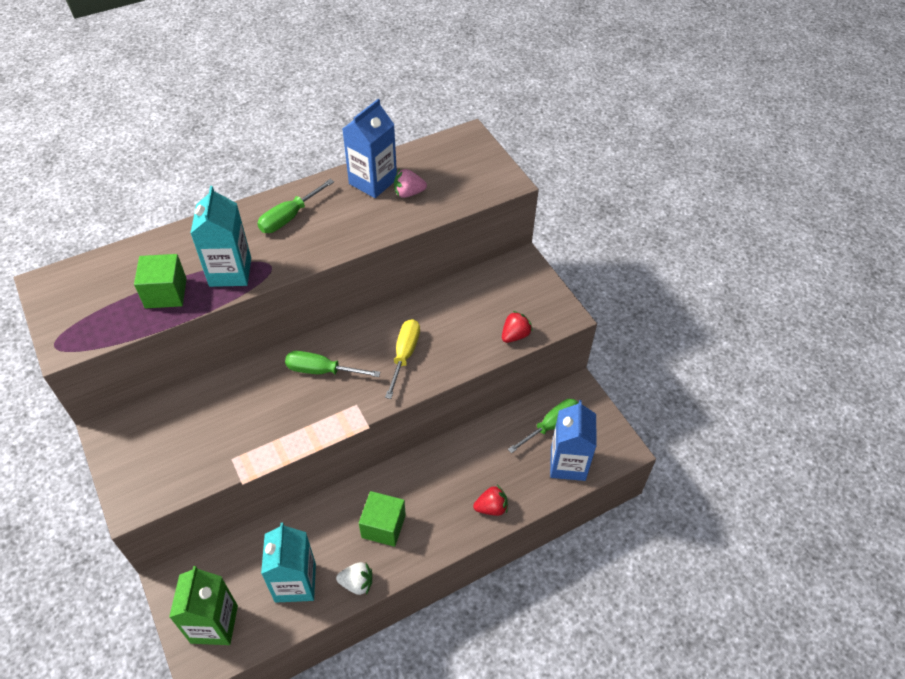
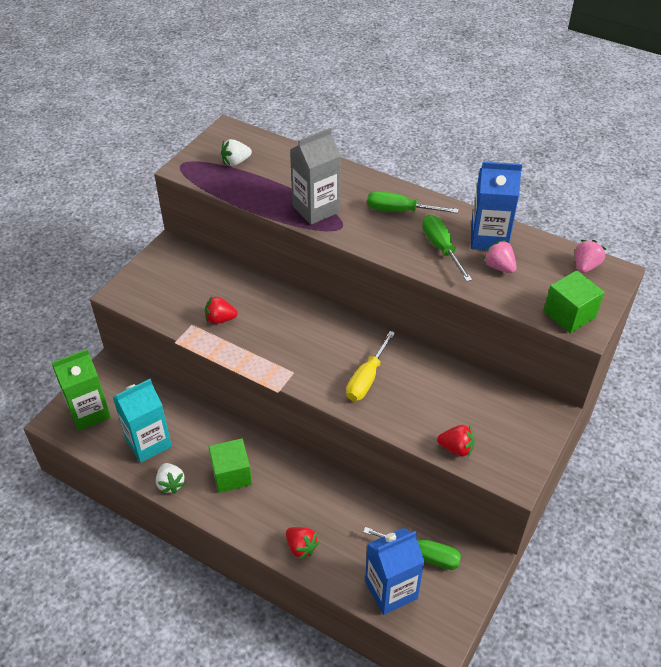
camera: 60 degrees right, 5 degrees down
green cube [134,254,187,308] -> green cube moved to [544,270,605,333]
turquoise carton [190,186,251,287] -> grey carton [290,128,341,225]
green screwdriver [285,351,380,377] -> green screwdriver moved to [422,215,472,282]
yellow screwdriver [385,319,420,399] -> yellow screwdriver turned 135 degrees clockwise [346,331,395,401]
none -> red strawberry [205,296,238,324]
none -> white strawberry [221,139,252,166]
none -> pink strawberry [575,240,606,273]

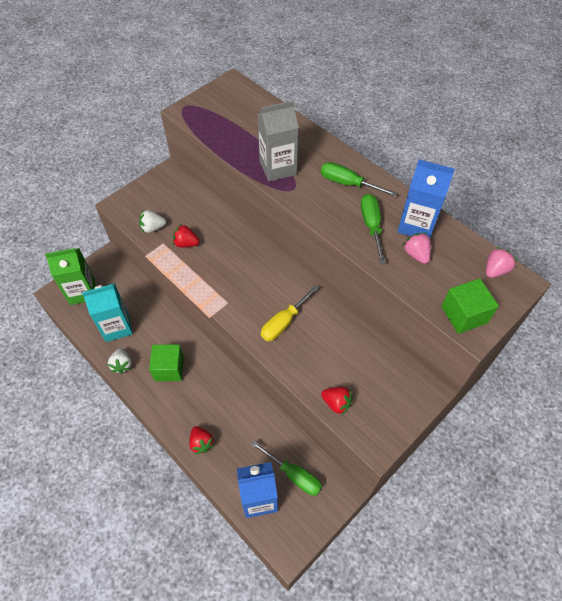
camera: 15 degrees right, 10 degrees up
white strawberry [221,139,252,166] -> white strawberry moved to [139,210,166,233]

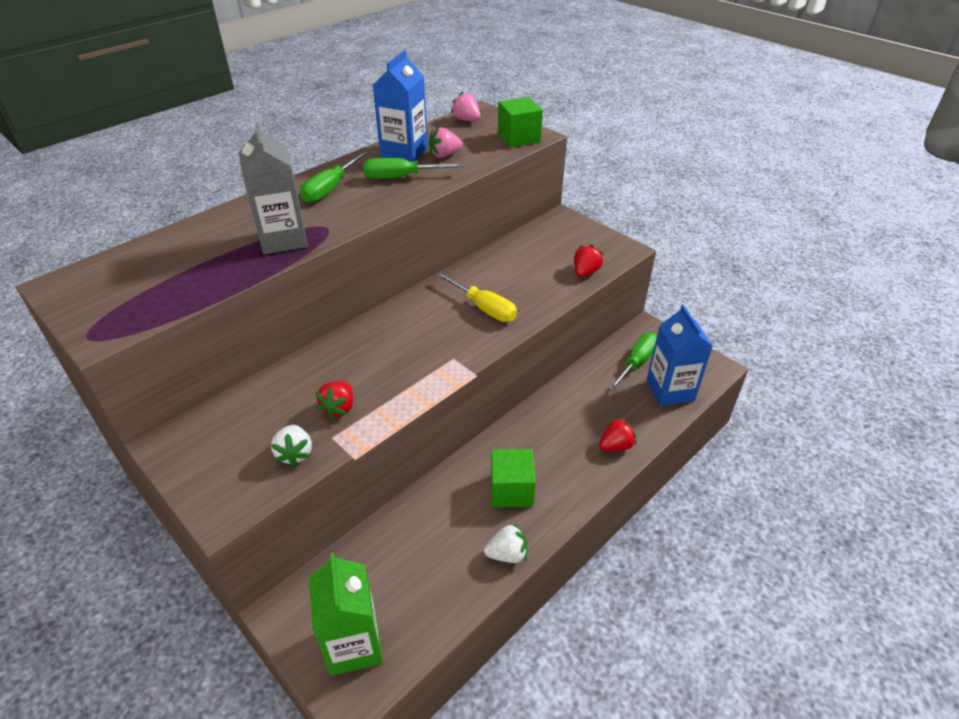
camera: 90 degrees left, 15 degrees down
turquoise carton [82,283,133,342] -> none

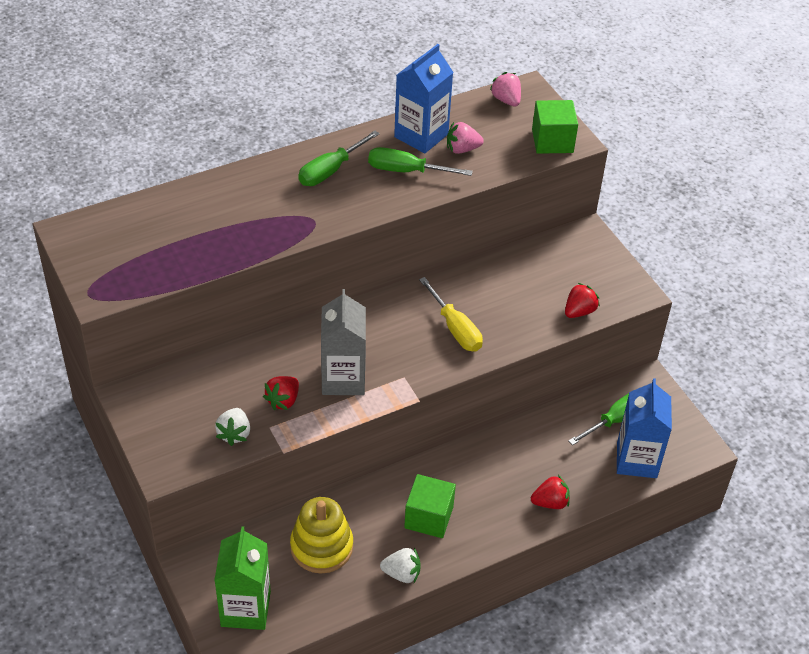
camera: 15 degrees right, 5 degrees up
grey carton [239,122,308,254] -> grey carton moved to [321,289,366,395]
none -> yellow stacking toy [290,497,353,573]

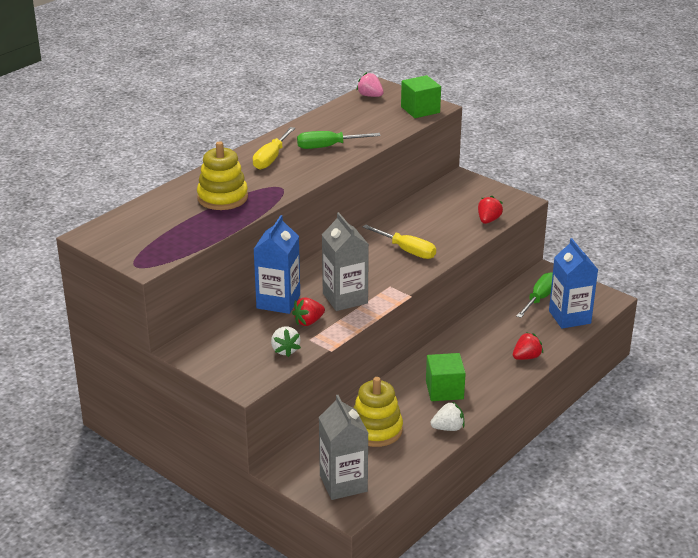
camera: 20 degrees left, 15 degrees down
green carton [214,526,271,630] -> grey carton [319,395,368,500]
red strawberry [263,376,299,410] -> red strawberry turned 45 degrees clockwise [292,298,325,326]
green screwdriver [298,131,380,186] -> yellow screwdriver [253,127,295,170]
blue carton [394,44,453,153] -> blue carton moved to [254,215,300,314]
pink strawberry [447,122,484,154] -> none
none -> yellow stacking toy [197,141,248,210]

